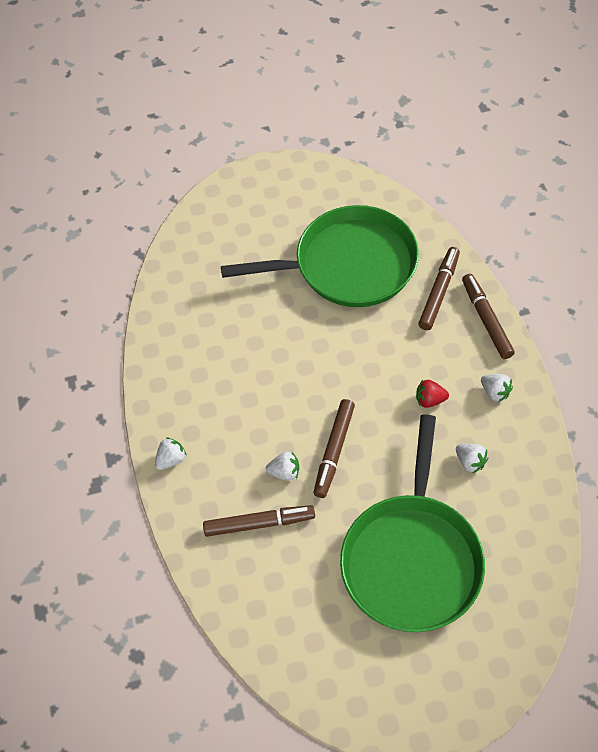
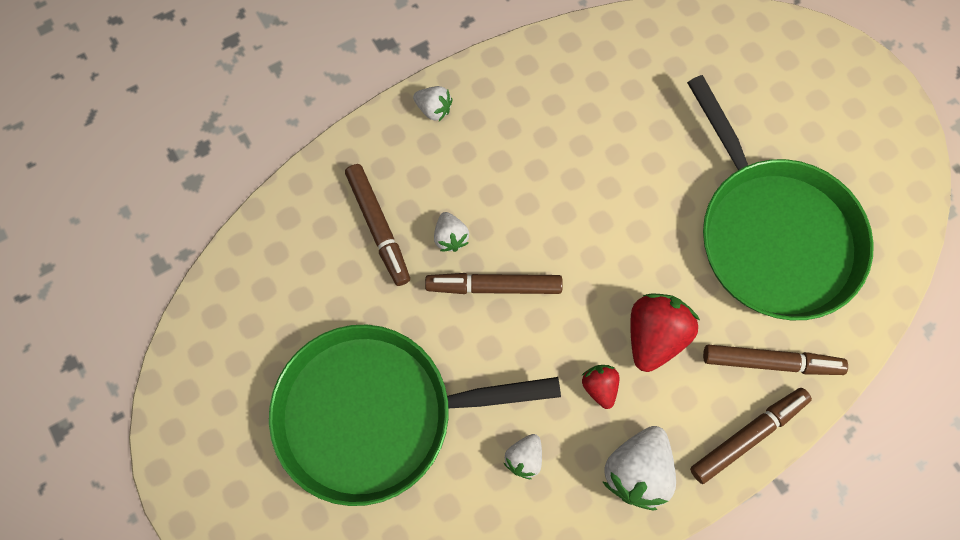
camera: 70 degrees right, 15 degrees up
white strawberry [481,374,513,402] -> white strawberry [602,426,676,510], size x1.81
none -> red strawberry [630,293,700,372]

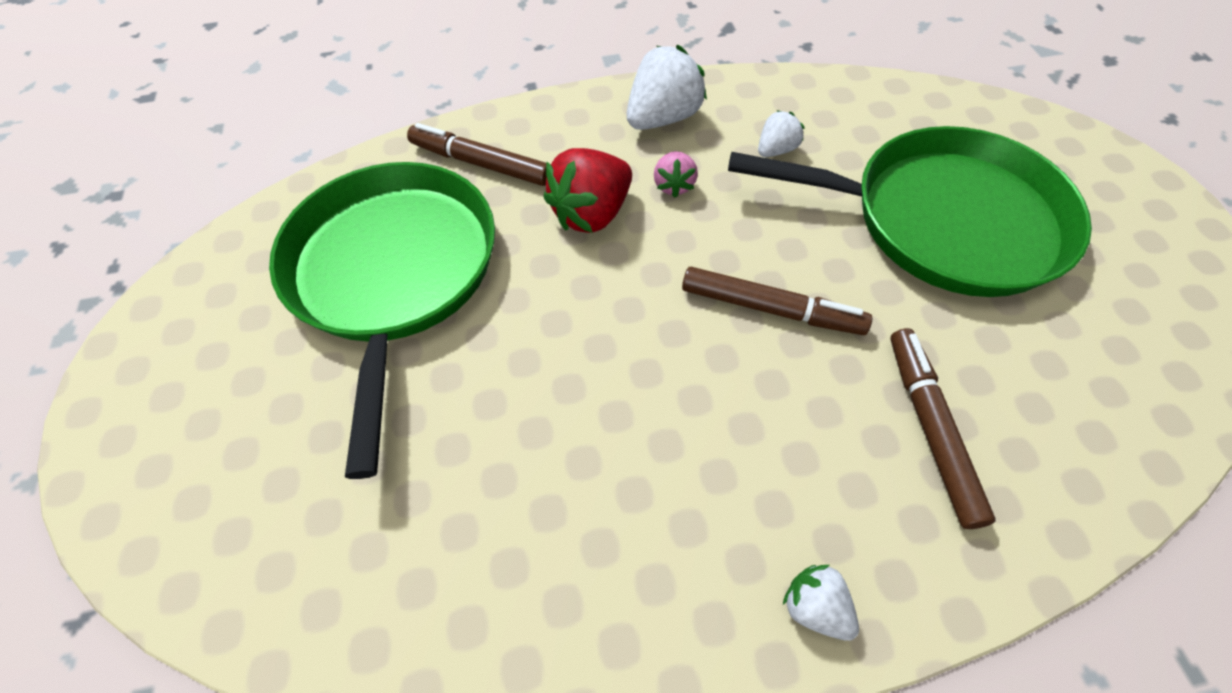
camera: 160 degrees left, 15 degrees down
white strawberry [434,212,469,252] -> none
red strawberry [581,365,619,409] -> pink strawberry [654,151,698,198]
brown marker [690,388,812,484] -> none

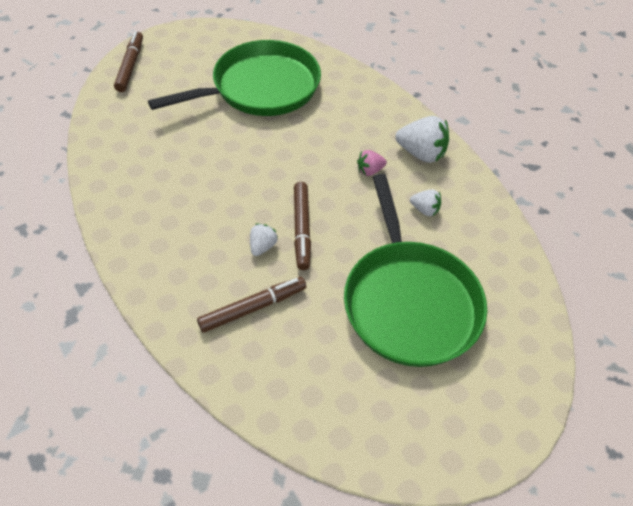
camera: 65 degrees right, 5 degrees down
brown marker [407,123,547,186] -> brown marker moved to [114,31,143,92]
red strawberry [543,148,632,233] -> none
white strawberry [783,565,859,641] -> white strawberry moved to [250,223,278,256]

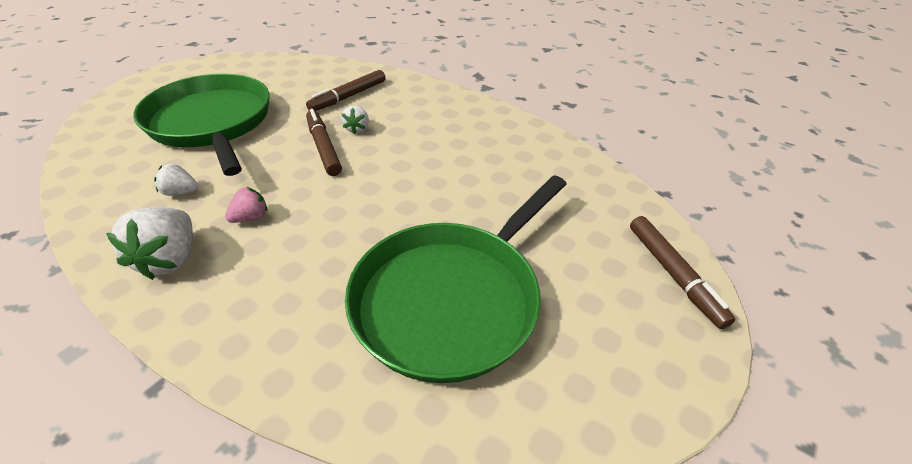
camera: 160 degrees right, 10 degrees down
white strawberry [395,116,449,163] -> white strawberry turned 90 degrees counterclockwise [106,207,193,280]

